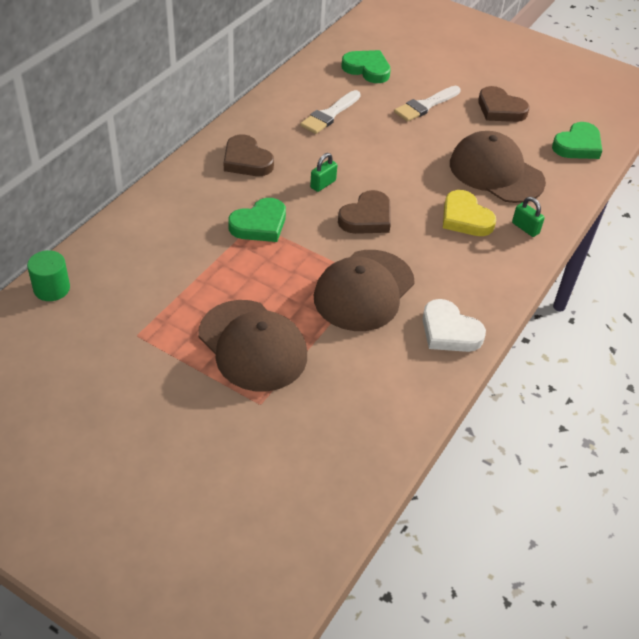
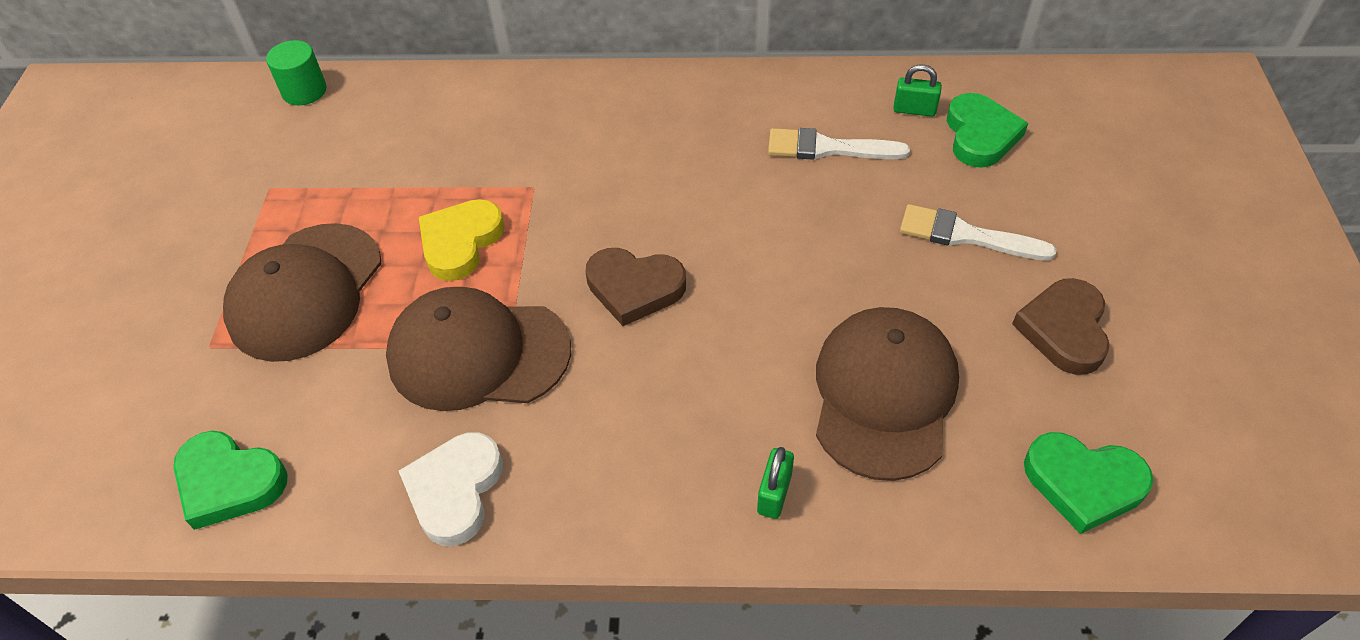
camera: 65 degrees right, 5 degrees up
brown heart [224,134,274,176] -> none
green heart [228,198,286,242] -> green heart moved to [173,431,288,530]
green padlock [310,153,337,192] -> green padlock moved to [893,64,942,117]
yellow heart [443,190,496,236] -> yellow heart moved to [419,199,504,281]

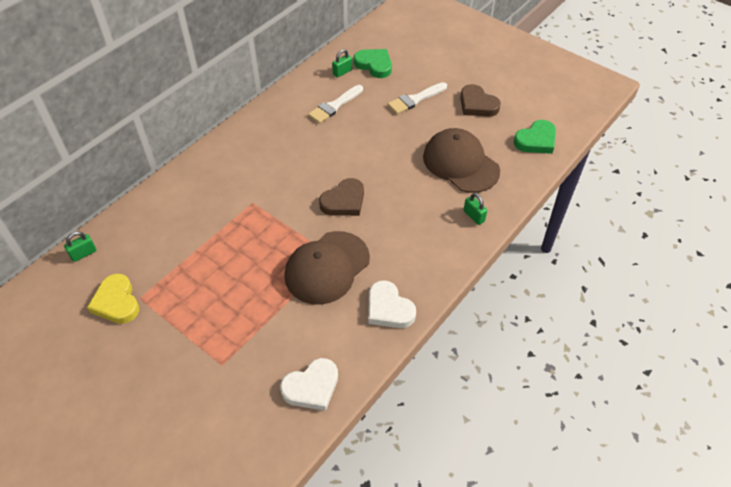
camera: 55 degrees left, 0 degrees up
green heart [173,431,288,530] -> white heart [280,358,338,411]
brown cap [223,223,381,362] -> none
green cylinder [266,40,327,105] -> green padlock [64,231,96,262]
yellow heart [419,199,504,281] -> yellow heart moved to [87,274,139,324]

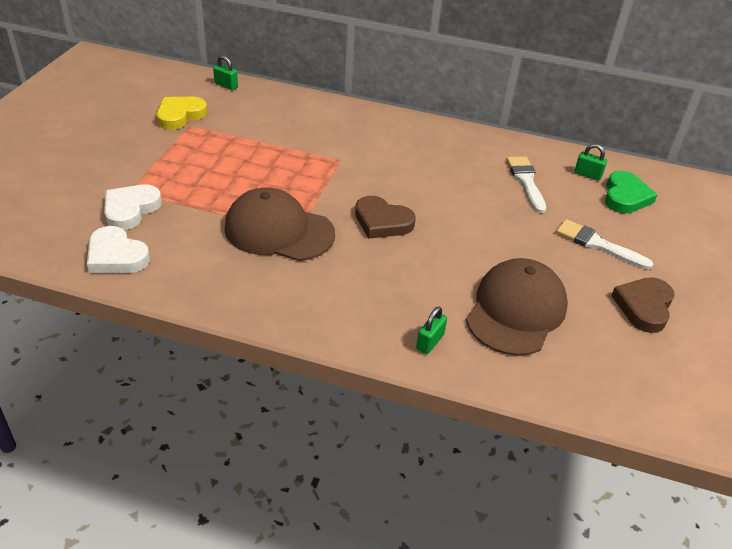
camera: 65 degrees right, 10 degrees down
white brush [308,85,363,124] -> white brush turned 60 degrees clockwise [506,156,546,213]
white heart [368,280,416,328] -> white heart moved to [104,184,162,230]
green heart [514,120,556,154] -> none

